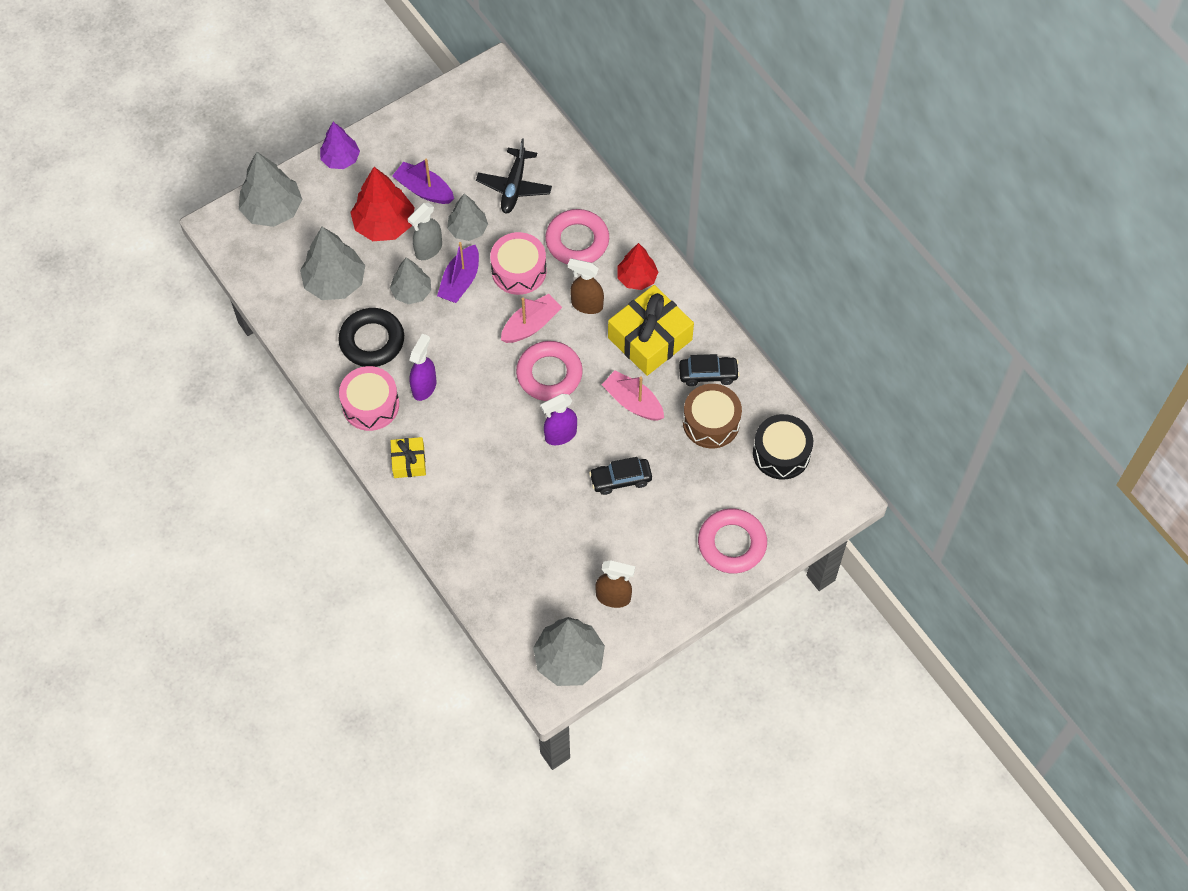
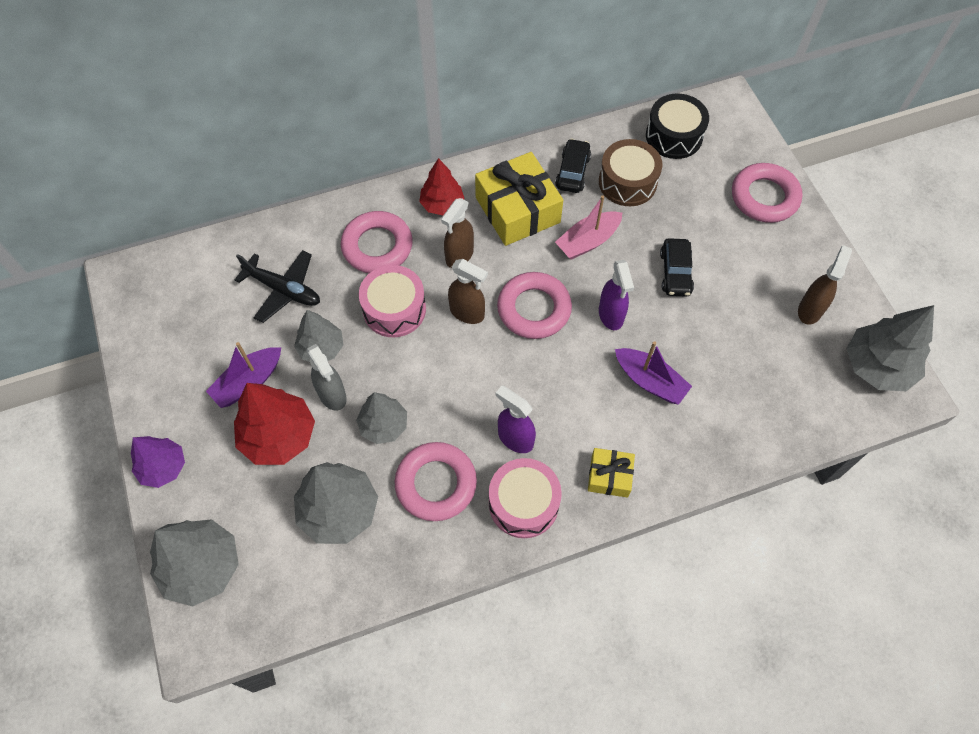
camera: 75 degrees left, 0 degrees up
black ring [338,308,404,367] -> pink ring [395,442,477,521]
purple boat [437,242,479,303] -> purple boat moved to [615,341,692,405]
pink boat [501,294,562,343] -> brown spray bottle [448,259,488,324]

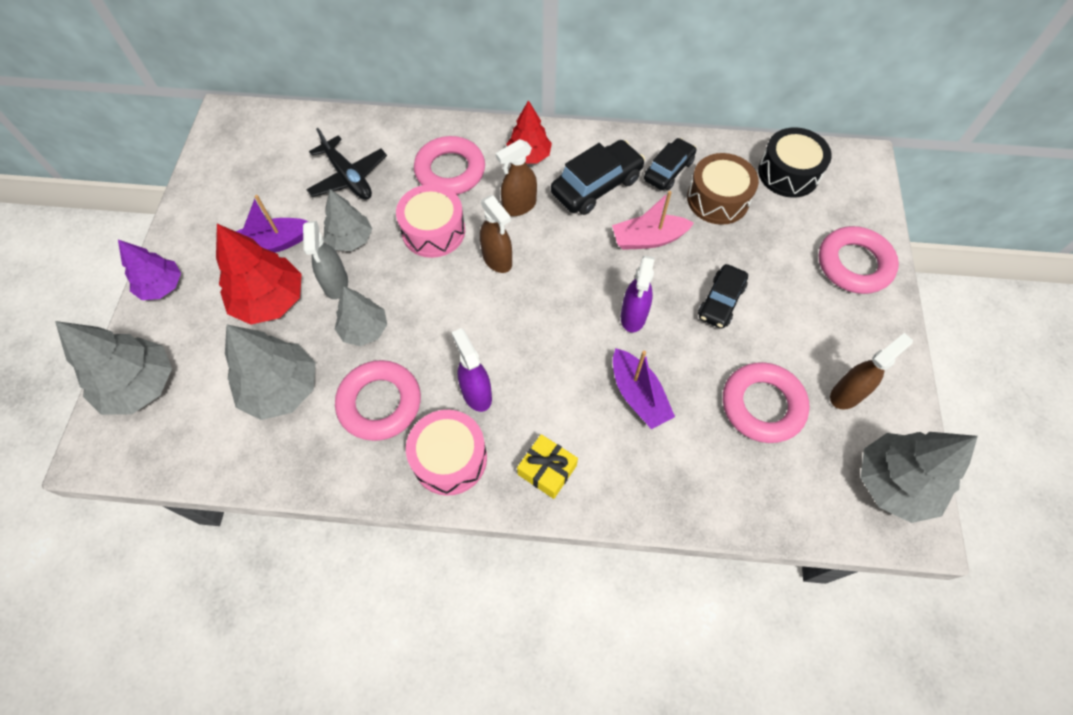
camera: 25 degrees right, 0 degrees up
yellow gift [475,152,563,246] -> black car [551,140,645,215]
pink ring [497,272,572,339] -> pink ring moved to [723,362,809,443]

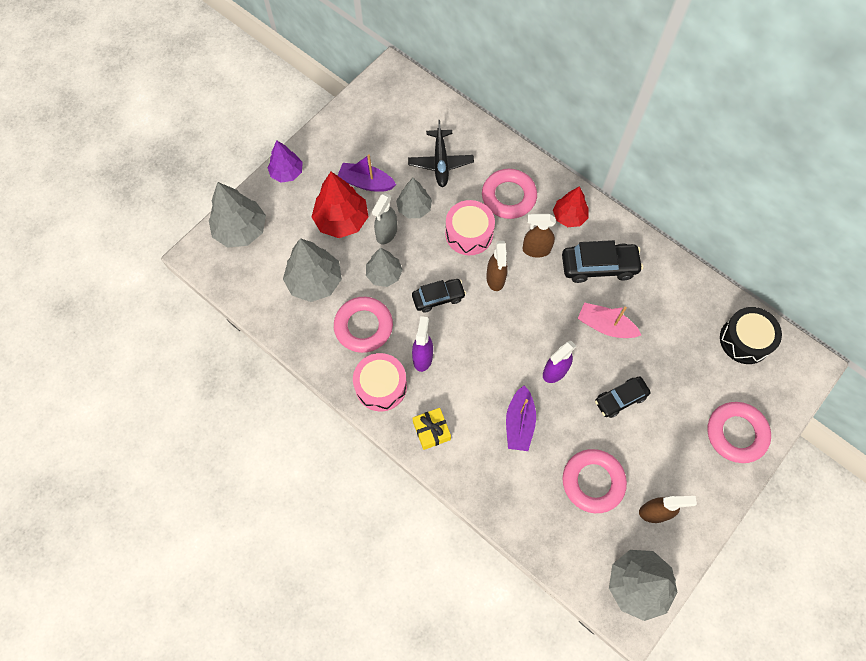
camera: 35 degrees right, 5 degrees up
black car [644,138,696,190] -> black car moved to [412,279,466,313]
brown drum [687,153,759,225] -> none

